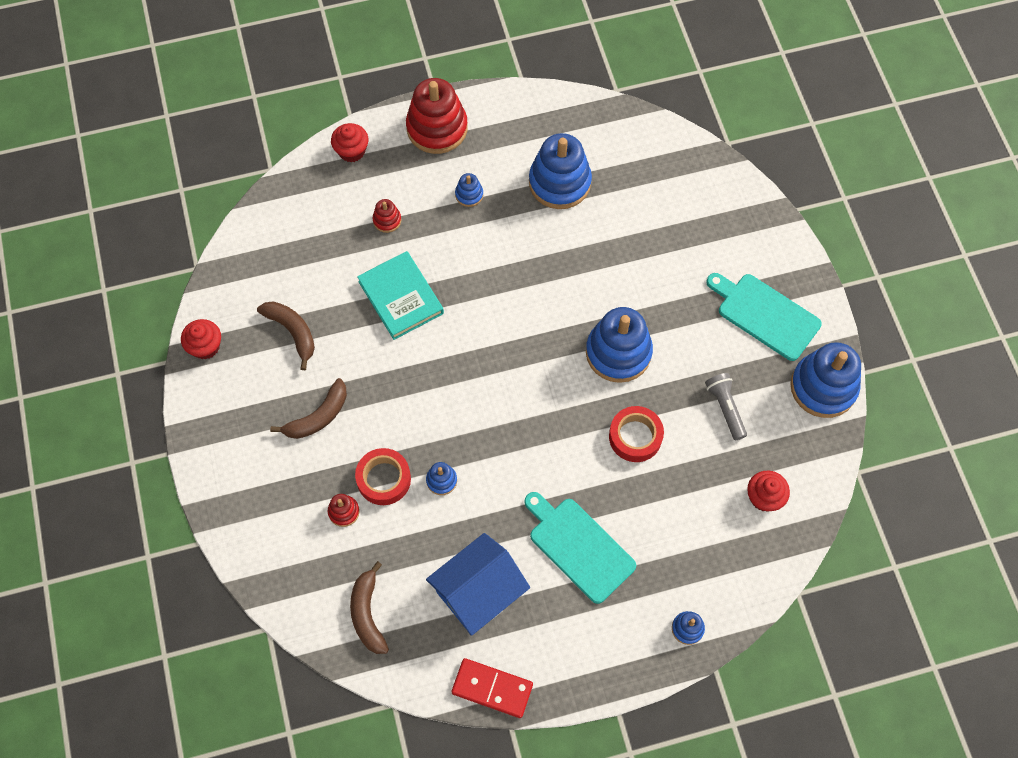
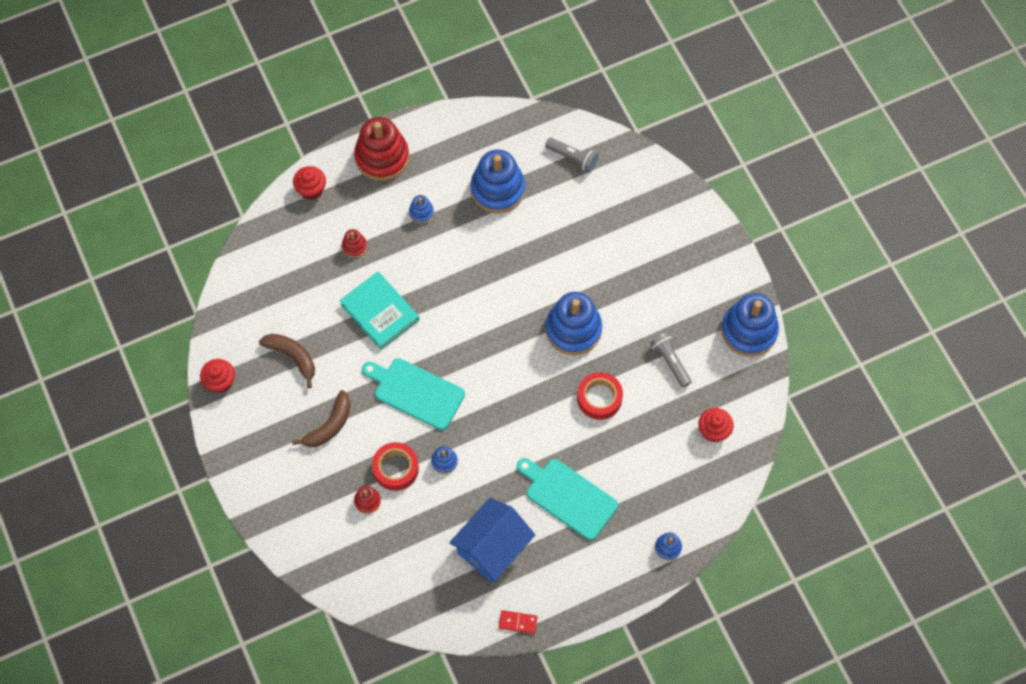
camera: 10 degrees left, 0 degrees up
brown banana [350,561,389,654] -> none
red domino [452,658,533,718] -> red domino [499,610,537,634], size x0.60
turquoise cutting board [706,273,822,361] -> turquoise cutting board moved to [362,358,465,430]
none -> grey flashlight [545,138,598,173]

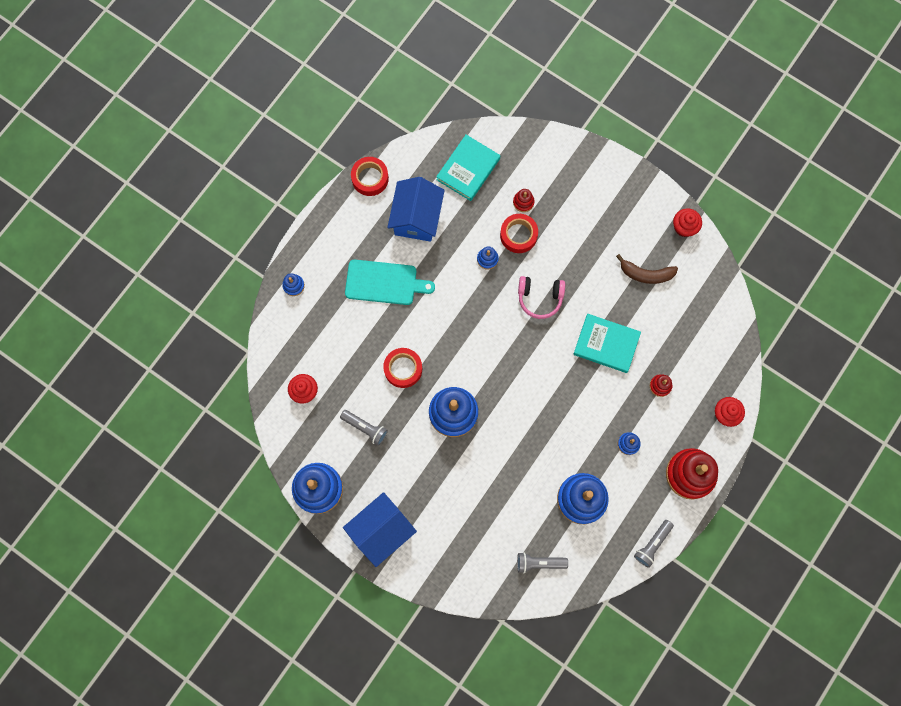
camera: 150 degrees right, 10 degrees up
brown banana [292,390,351,447] -> none
turquoise cutting board [362,358,465,430] -> pink headphones [518,276,565,319]
red domino [499,610,537,634] -> red tape [351,157,389,196]
none -> blue house [343,492,417,567]
none -> turquoise book [436,135,500,201]
none -> grey flashlight [634,520,674,568]

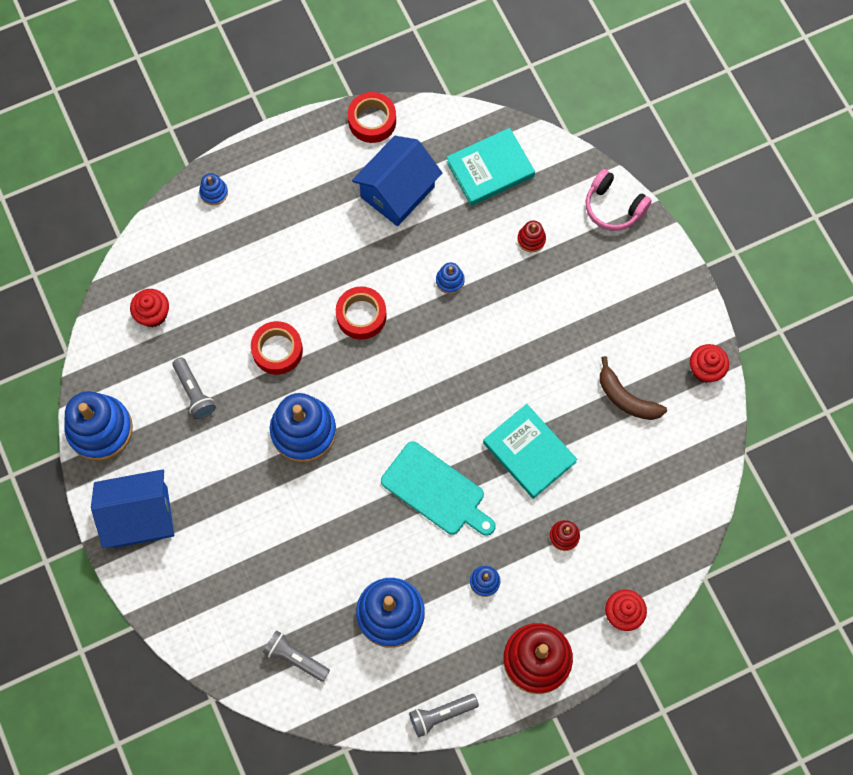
camera: 30 degrees right, 5 degrees down
turquoise cutting board [345,260,435,305] -> turquoise cutting board moved to [381,441,496,536]
red tape [500,214,538,253] -> red tape moved to [336,286,387,340]
pink headphones [518,276,565,319] -> pink headphones moved to [586,169,652,231]

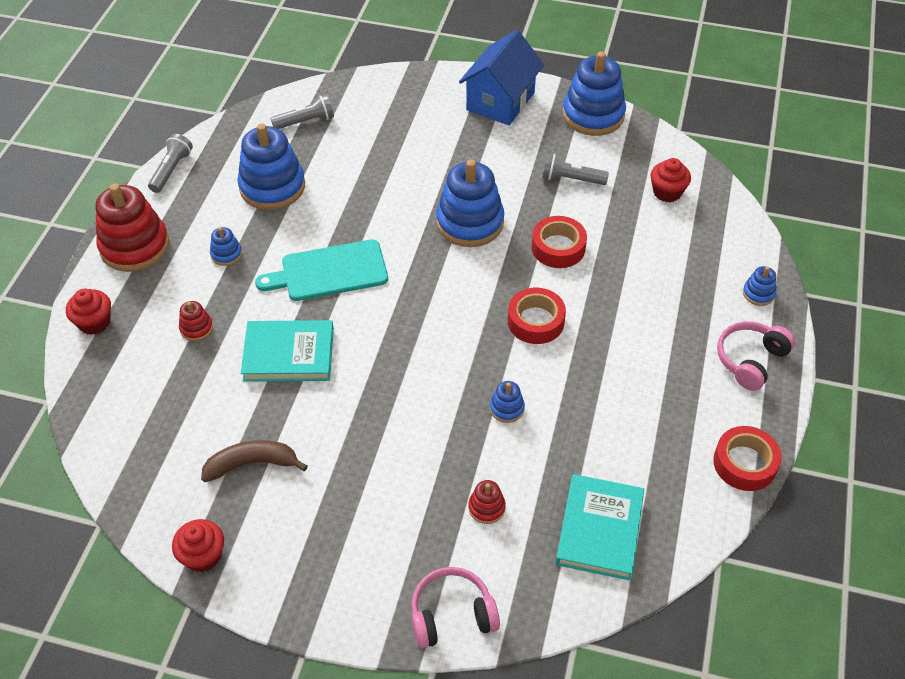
camera: 130 degrees right, 20 degrees down
blue house [352,136,442,226] -> none
none -> pink headphones [717,321,795,391]

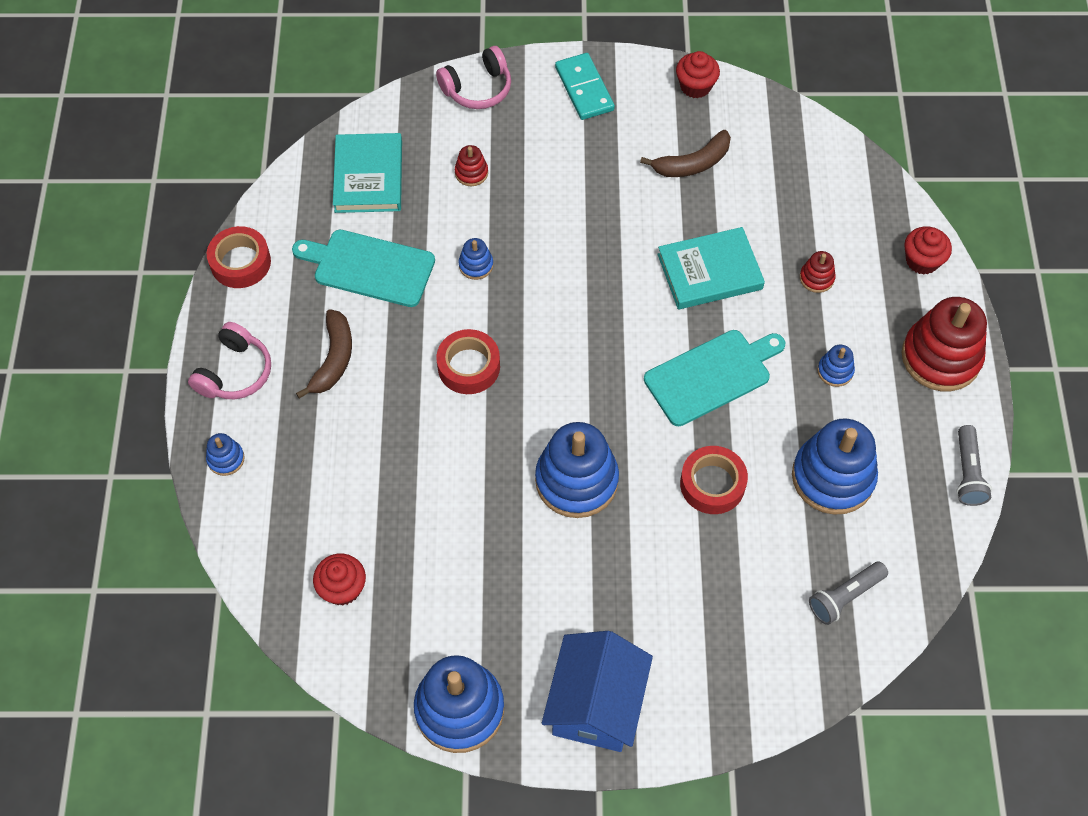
camera: 165 degrees right, 10 degrees up
red tape [531,216,587,268] -> red tape moved to [680,446,748,514]
grey flashlight [542,154,609,185] -> none
none -> turquoise cutting board [292,230,435,307]
none -> brown banana [296,309,352,399]
none -> turquoise domino [555,53,615,120]

